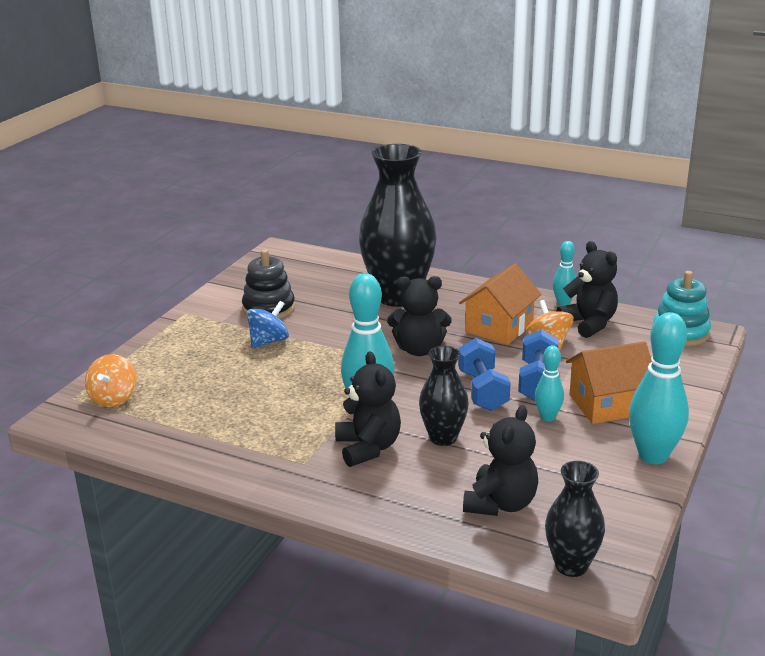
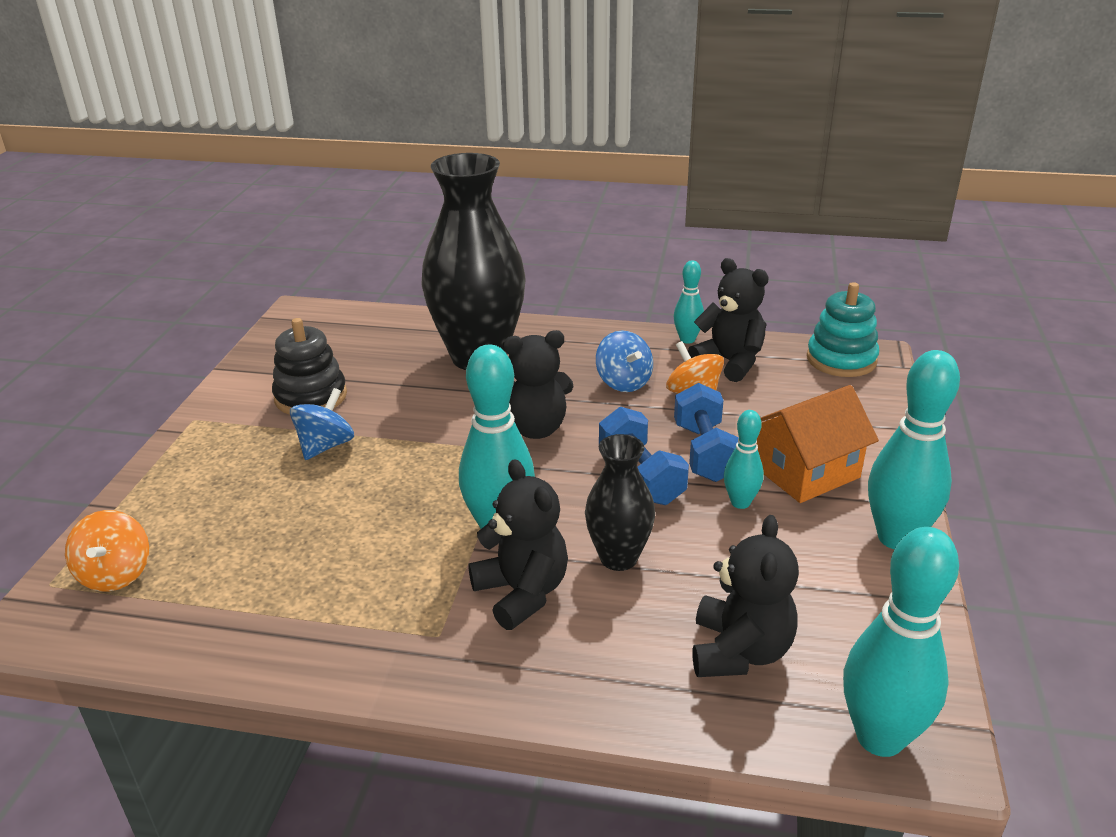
camera: 15 degrees left, 5 degrees up
orange house [459,264,542,345] -> blue spinning top [596,331,653,392]
black vase [545,461,605,577] -> turquoise bowling pin [843,527,959,757]

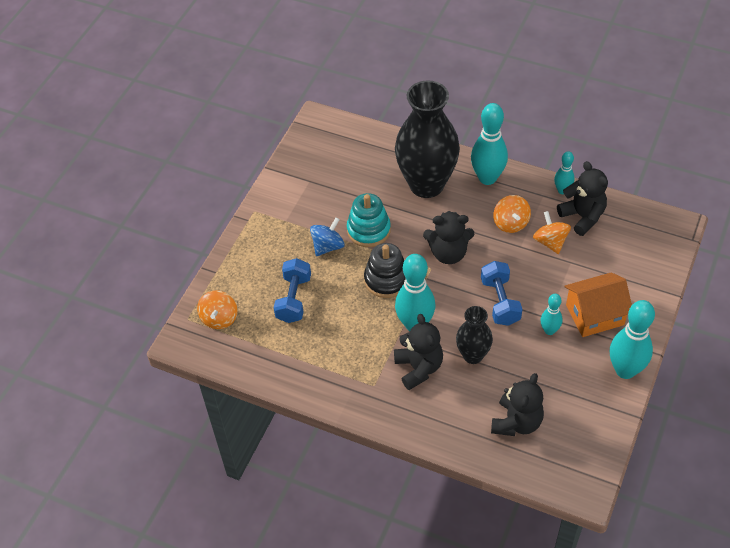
camera: 15 degrees right, 20 degrees up
black stacking toy [272,318,347,415] -> black stacking toy moved to [364,243,405,298]
blue spinning top [596,331,653,392] -> orange spinning top [493,195,531,233]
blue dumbbell [674,383,739,482] -> blue dumbbell moved to [274,258,311,323]
turquoise stacking toy [807,282,879,377] -> turquoise stacking toy moved to [347,193,391,247]
turquoise bowling pin [843,527,959,757] -> turquoise bowling pin moved to [471,103,508,185]

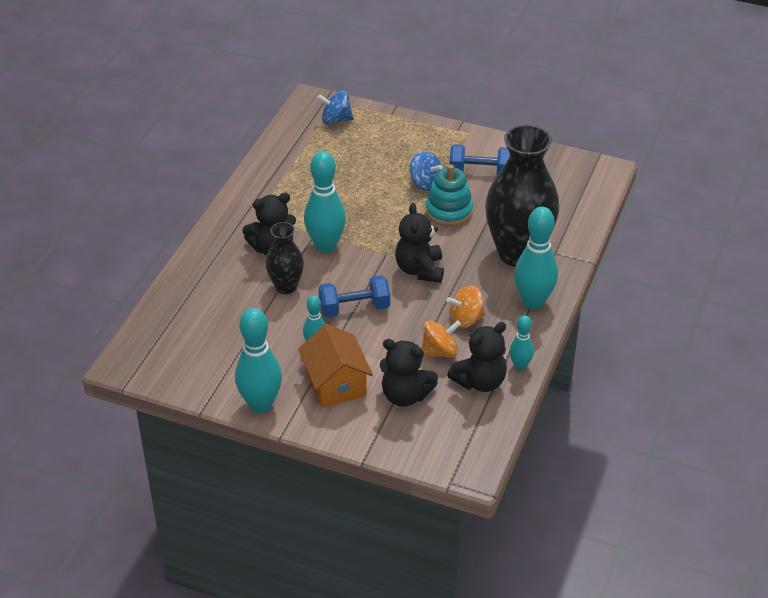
camera: 85 degrees right, 10 degrees down
orange spinning top [197,290,237,329] -> blue spinning top [317,91,354,125]
blue dumbbell [274,258,311,323] -> blue dumbbell moved to [449,144,510,175]
black stacking toy [364,243,405,298] -> none
black teddy bear [491,373,544,436] -> black teddy bear moved to [380,339,438,407]

